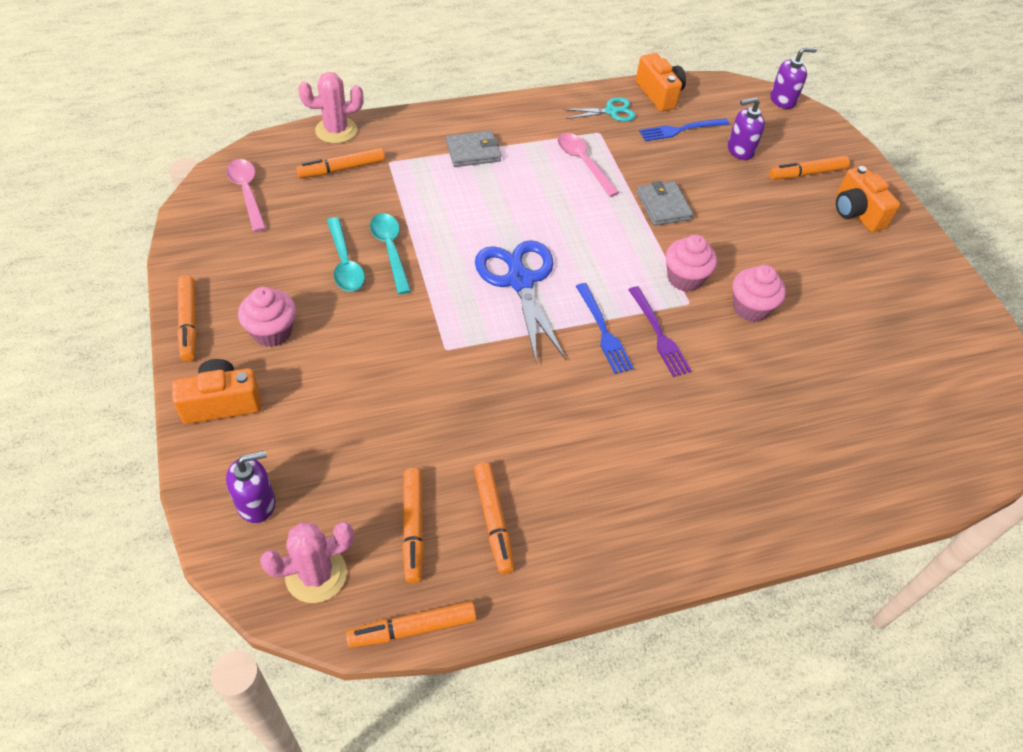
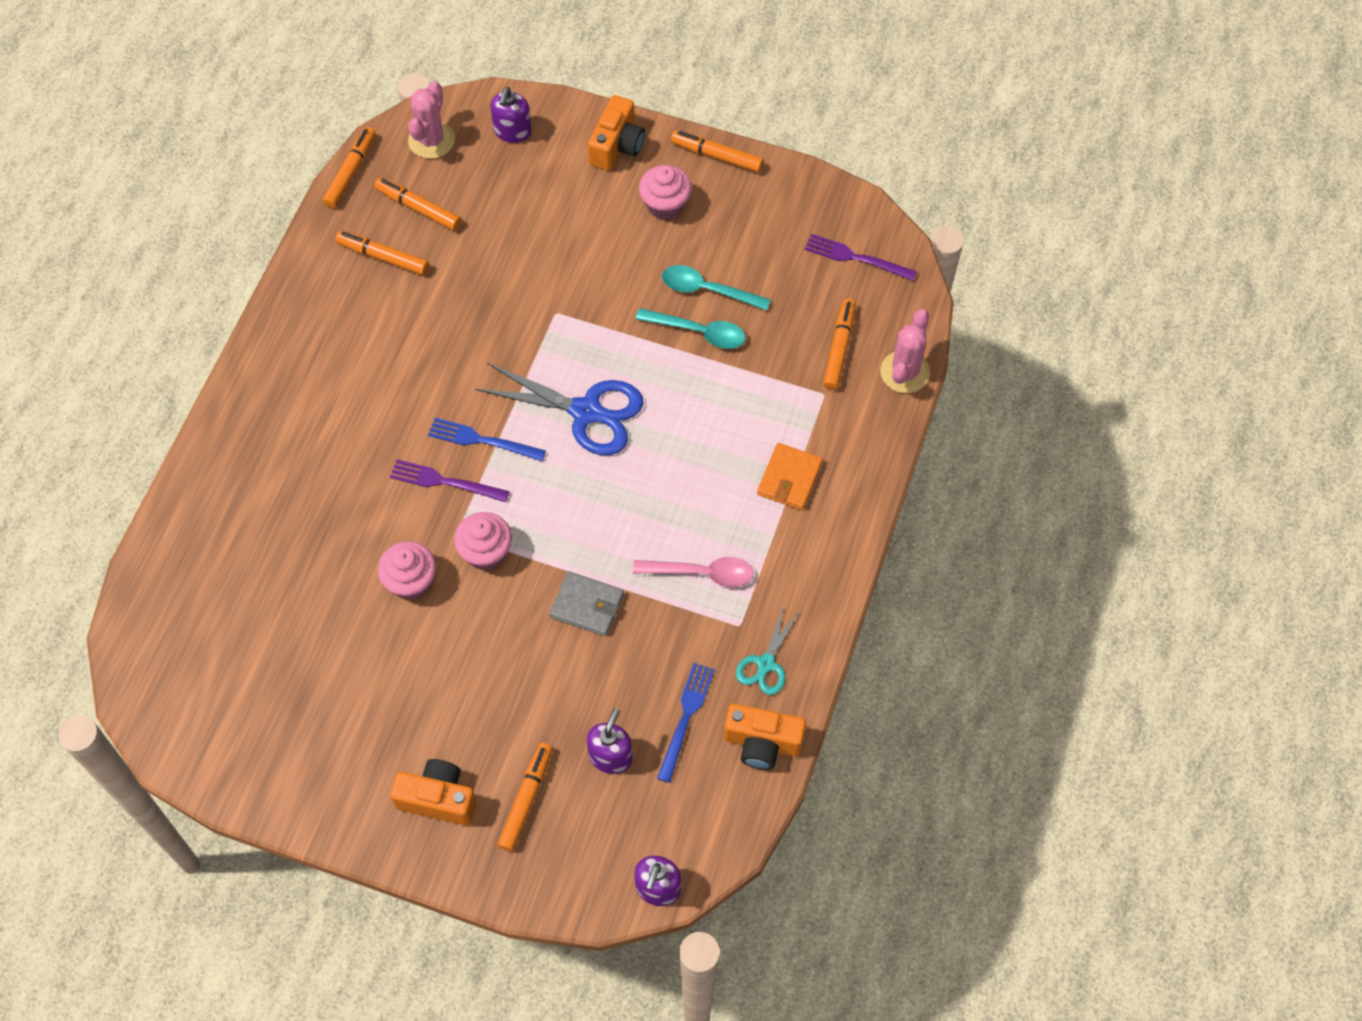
camera: 130 degrees right, 10 degrees up
pink spoon [226,159,266,232] -> purple fork [804,234,917,281]
grey wallet [446,131,501,167] -> orange wallet [757,443,823,510]

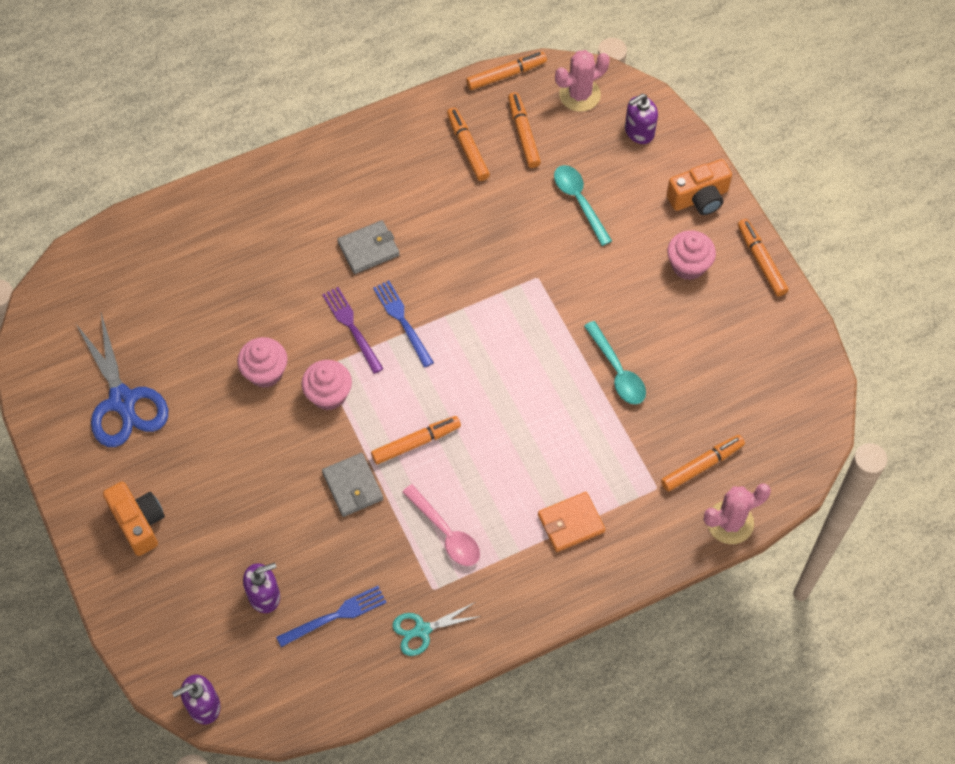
camera: 45 degrees right, 0 degrees up
blue scissors [475,363,644,455] -> blue scissors moved to [76,313,168,447]
orange marker [498,742,553,852] -> orange marker moved to [371,416,461,464]
turquoise spoon [662,265,771,311] -> turquoise spoon moved to [554,165,612,246]
orange camera [724,703,806,770] -> none
purple fork [804,234,917,281] -> none
none -> grey wallet [337,220,400,274]

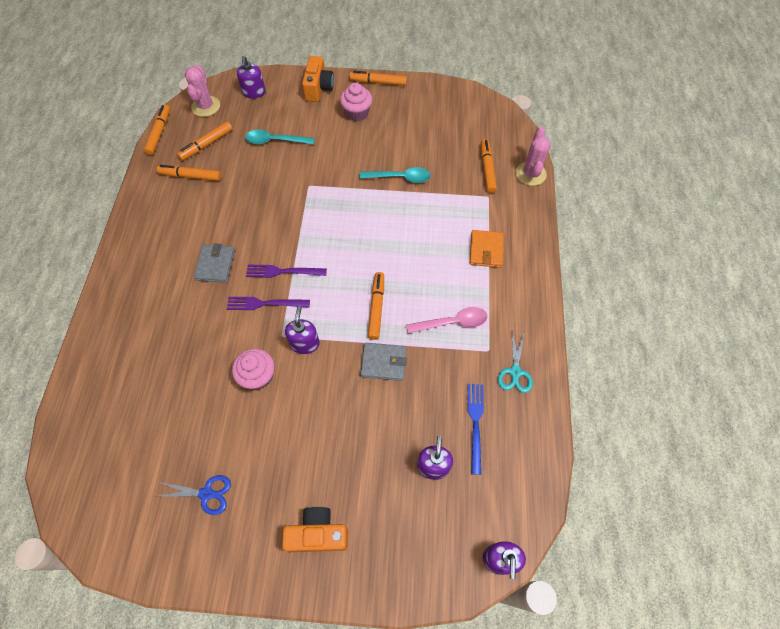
camera: 60 degrees left, 0 degrees up
blue scissors [76,313,168,447] -> blue scissors [159,475,231,515], size x0.55
pink cupcake [301,360,352,410] -> purple soap dispenser [285,306,320,354]
blue fork [373,280,434,368] -> purple fork [246,264,327,278]
orange marker [508,92,541,168] -> orange marker turned 60 degrees counterclockwise [177,121,233,161]

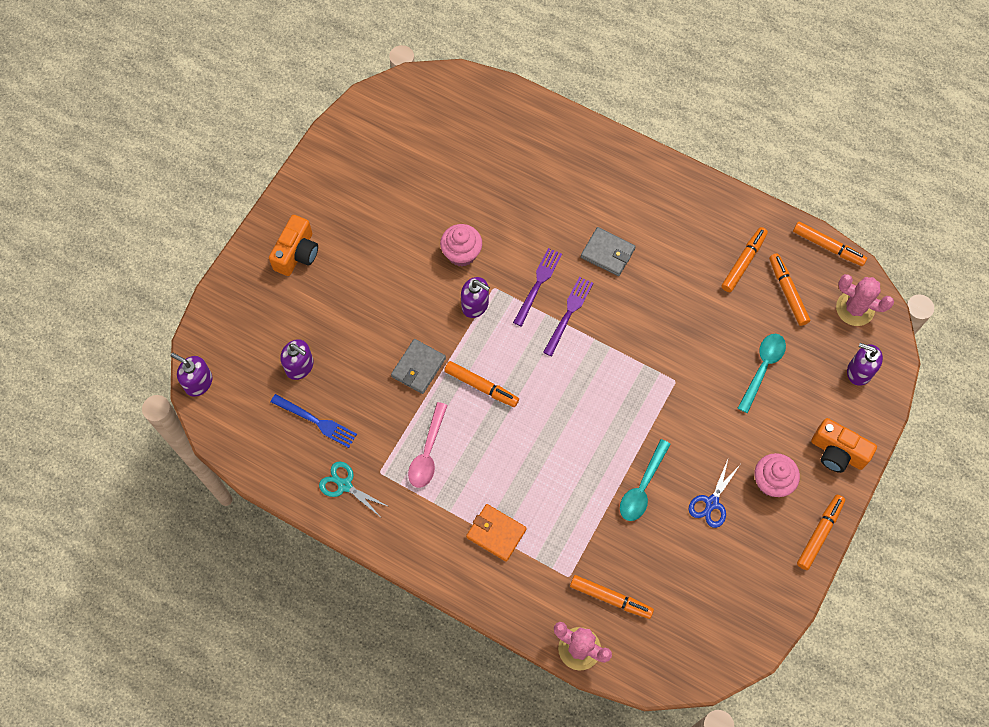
camera: 115 degrees right, 5 degrees up
blue scissors [159,475,231,515] -> blue scissors moved to [688,457,740,528]

